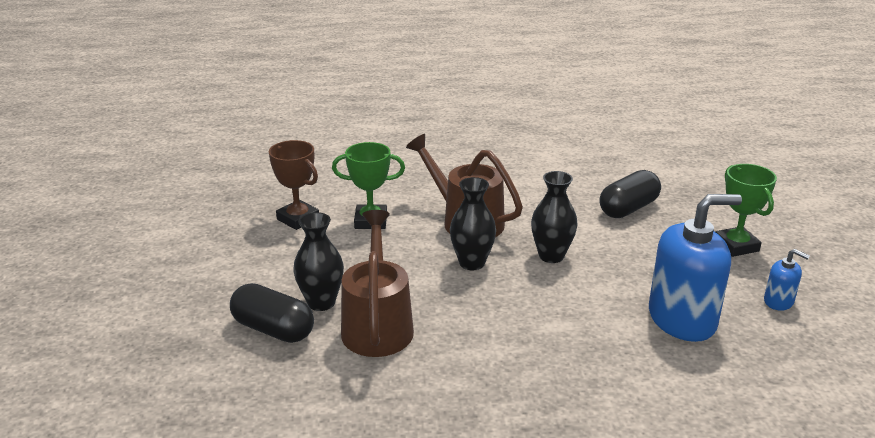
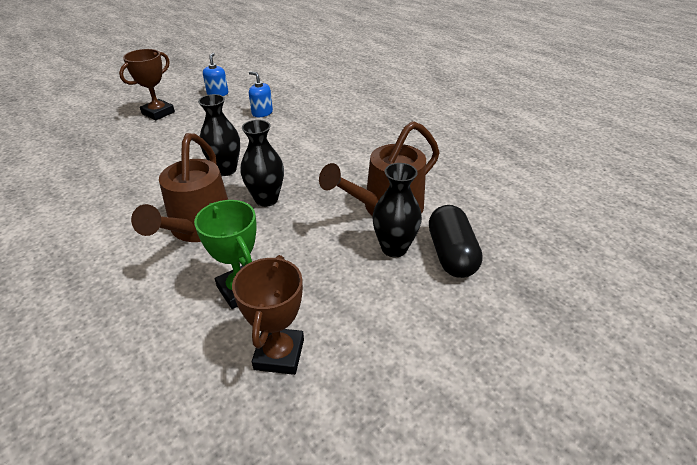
camera: 125 degrees left, 10 degrees up
black capsule [599,170,661,218] -> none
blue soap dispenser [649,194,742,342] -> blue soap dispenser [249,71,273,117], size x0.46
green trophy [716,164,777,257] -> brown trophy [119,49,175,121]

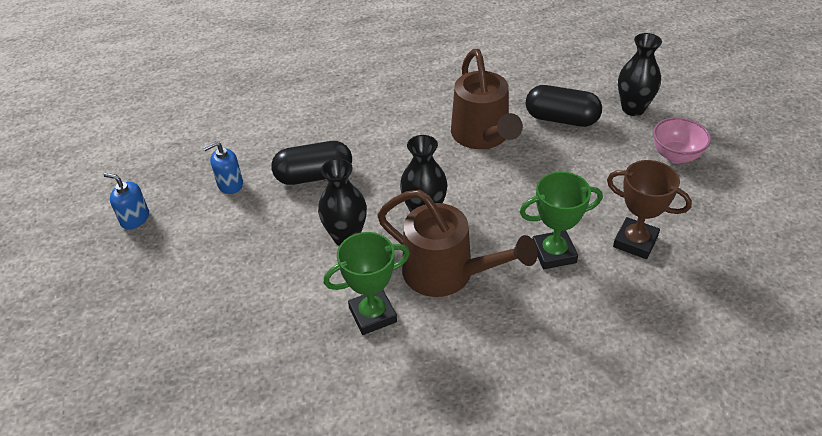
camera: 65 degrees left, 5 degrees up
brown trophy [119,49,175,121] -> none
black vase [372,163,422,257] -> black vase moved to [618,33,662,116]
none -> black capsule [271,141,352,185]
none -> green trophy [324,232,410,335]
none -> pink bowl [653,117,711,164]

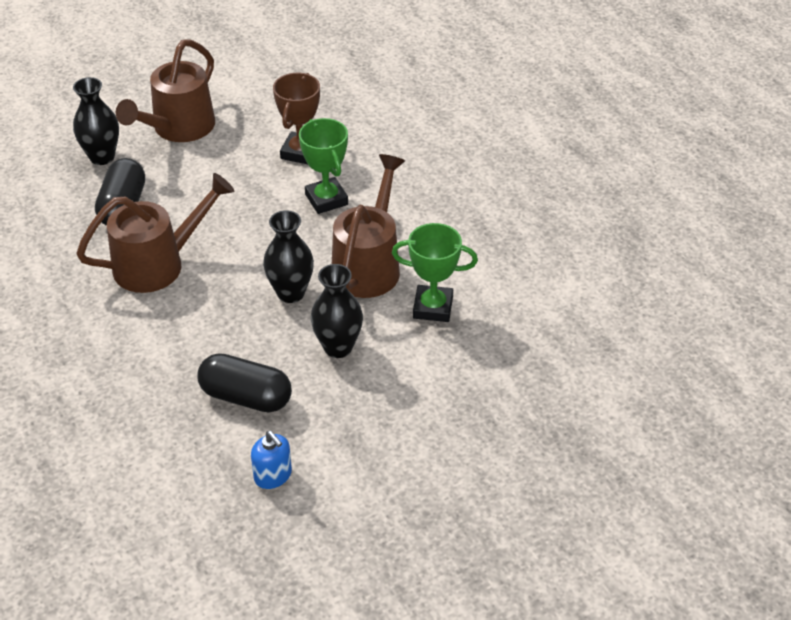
camera: 105 degrees left, 0 degrees up
blue soap dispenser [104,173,149,229] -> none
black capsule [271,141,352,185] -> black capsule turned 45 degrees counterclockwise [197,353,292,412]
green trophy [324,232,410,335] -> green trophy turned 45 degrees counterclockwise [392,223,478,322]
pink bowl [653,117,711,164] -> brown watering can [116,39,215,142]

